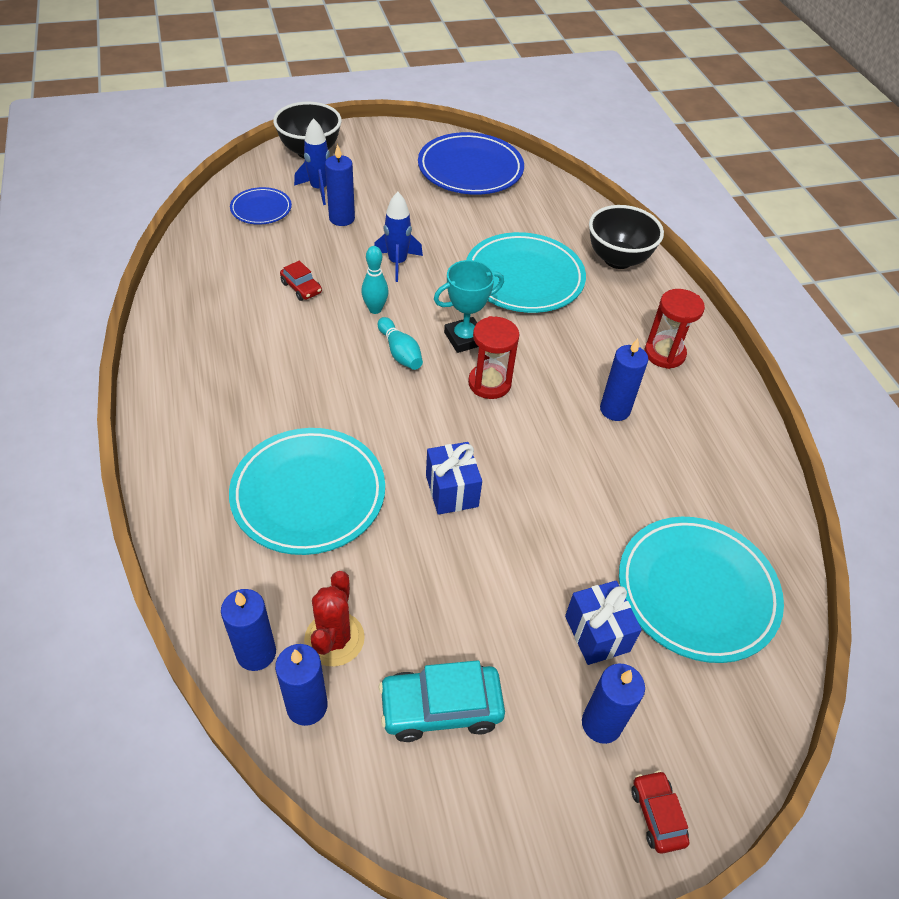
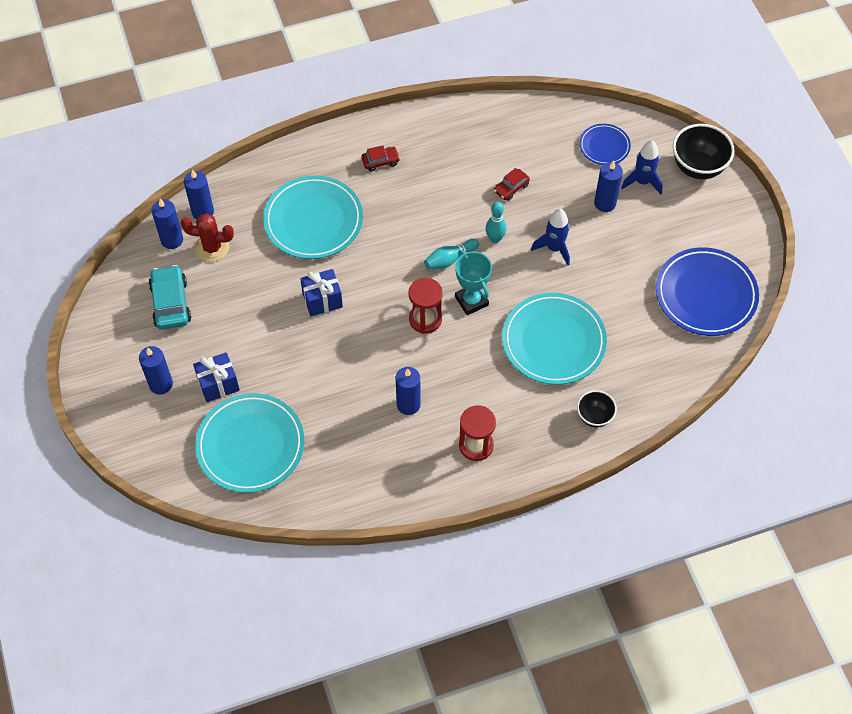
camera: 90 degrees right, 10 degrees up
black bowl [589,205,664,269] -> black bowl [577,390,617,428], size x0.59
red car [632,770,689,854] -> red car moved to [361,145,400,171]

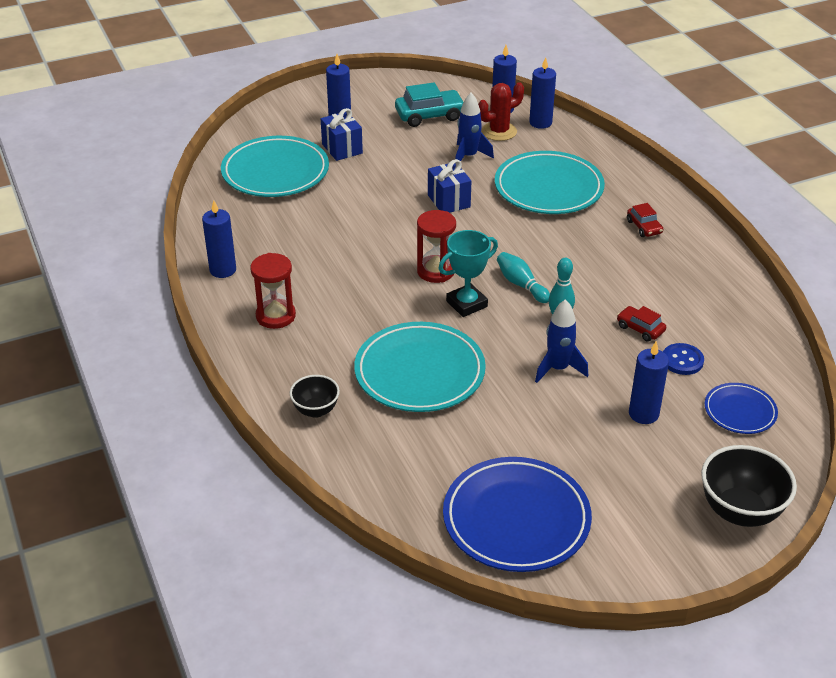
camera: 85 degrees right, 20 degrees down
red cactus [181,214,234,262] -> red cactus turned 60 degrees clockwise [478,82,524,141]
blue candle [396,367,421,415] -> blue candle moved to [202,200,236,278]
blue rocket [621,140,663,195] -> blue rocket moved to [455,93,494,161]
none -> blue button [663,343,704,375]

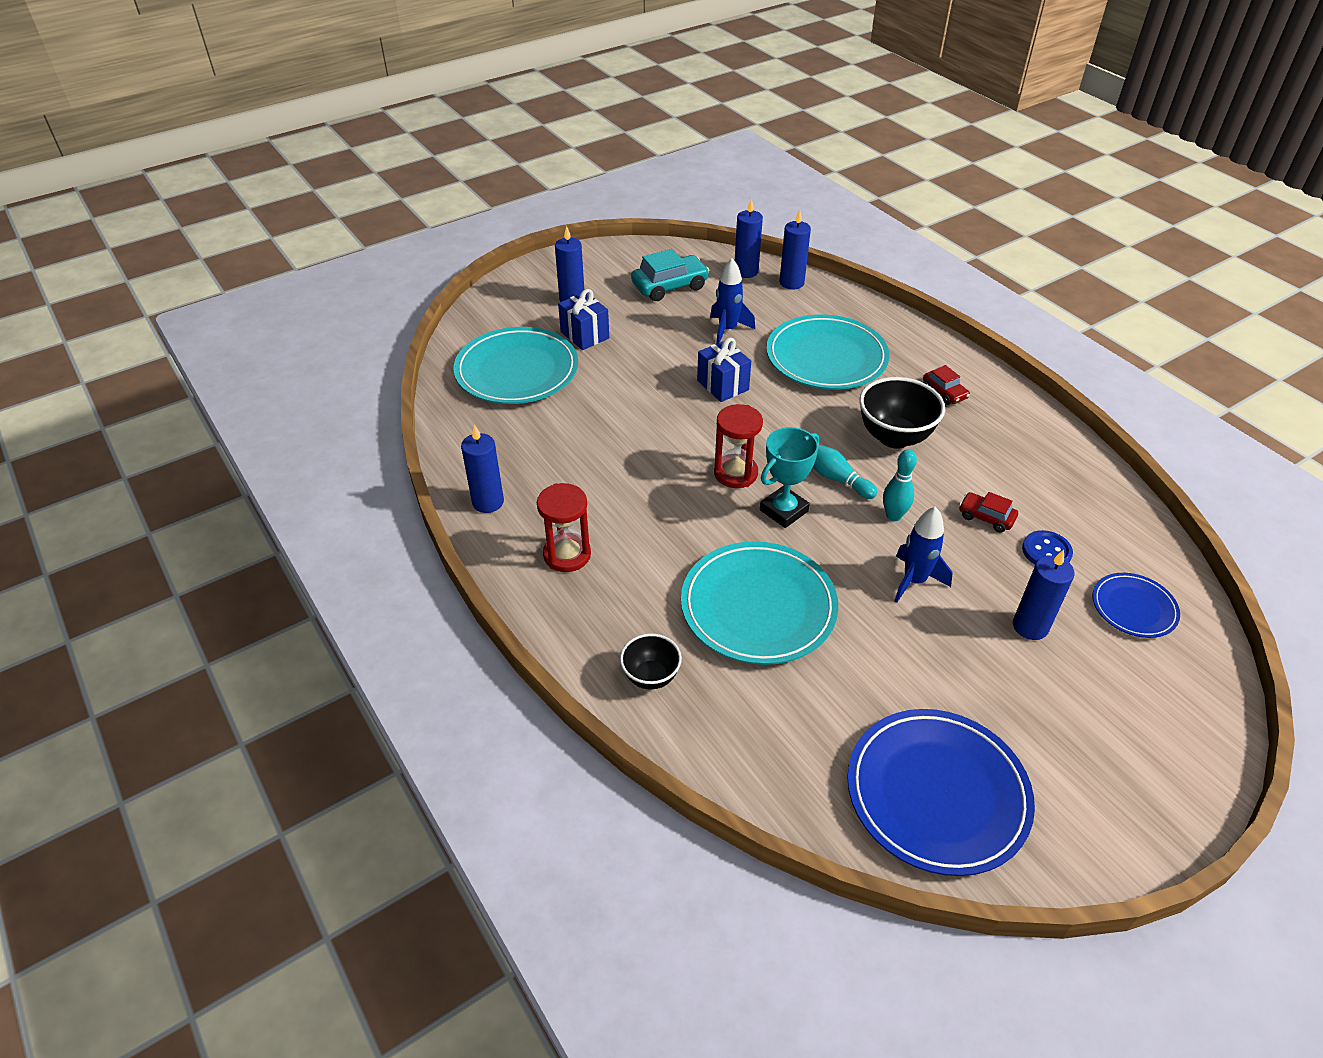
camera: 10 degrees left, 5 degrees up
red cactus [478,82,524,141] -> none
black bowl [701,445,797,527] -> black bowl moved to [859,377,945,449]

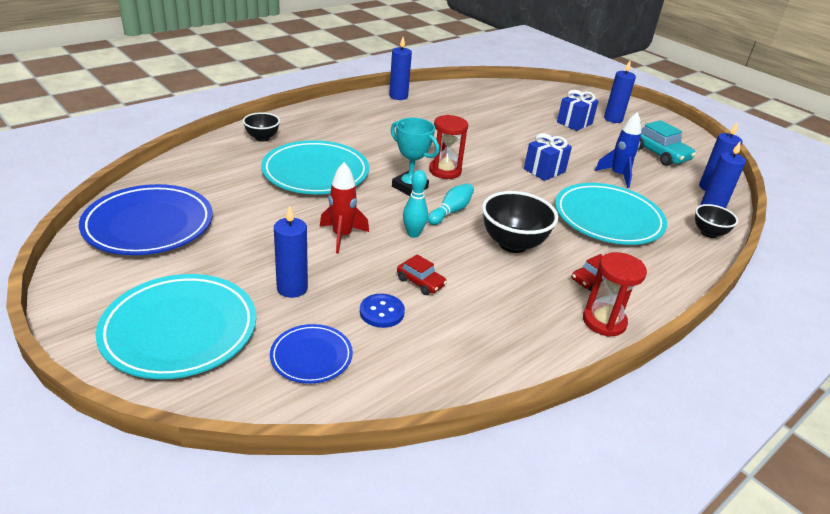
camera: 80 degrees right, 10 degrees down
turquoise plate [454,327,578,404] -> turquoise plate moved to [96,274,256,379]
red hourglass [537,483,591,572] -> red hourglass moved to [583,252,647,337]
blue rocket [894,506,952,603] -> red rocket [320,162,369,254]
red car [959,492,1018,533] -> red car turned 105 degrees clockwise [397,254,447,295]
none -> black bowl [695,204,738,238]

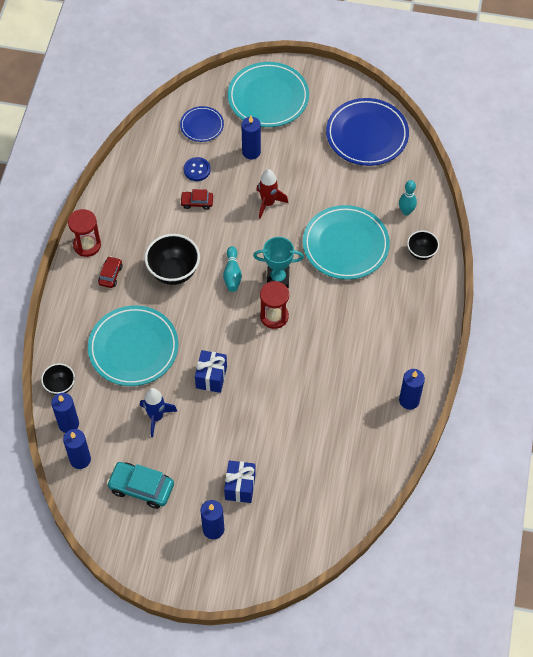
camera: 145 degrees right, 25 degrees up
turquoise bowling pin [403,170,428,238] -> turquoise bowling pin moved to [399,180,417,215]

